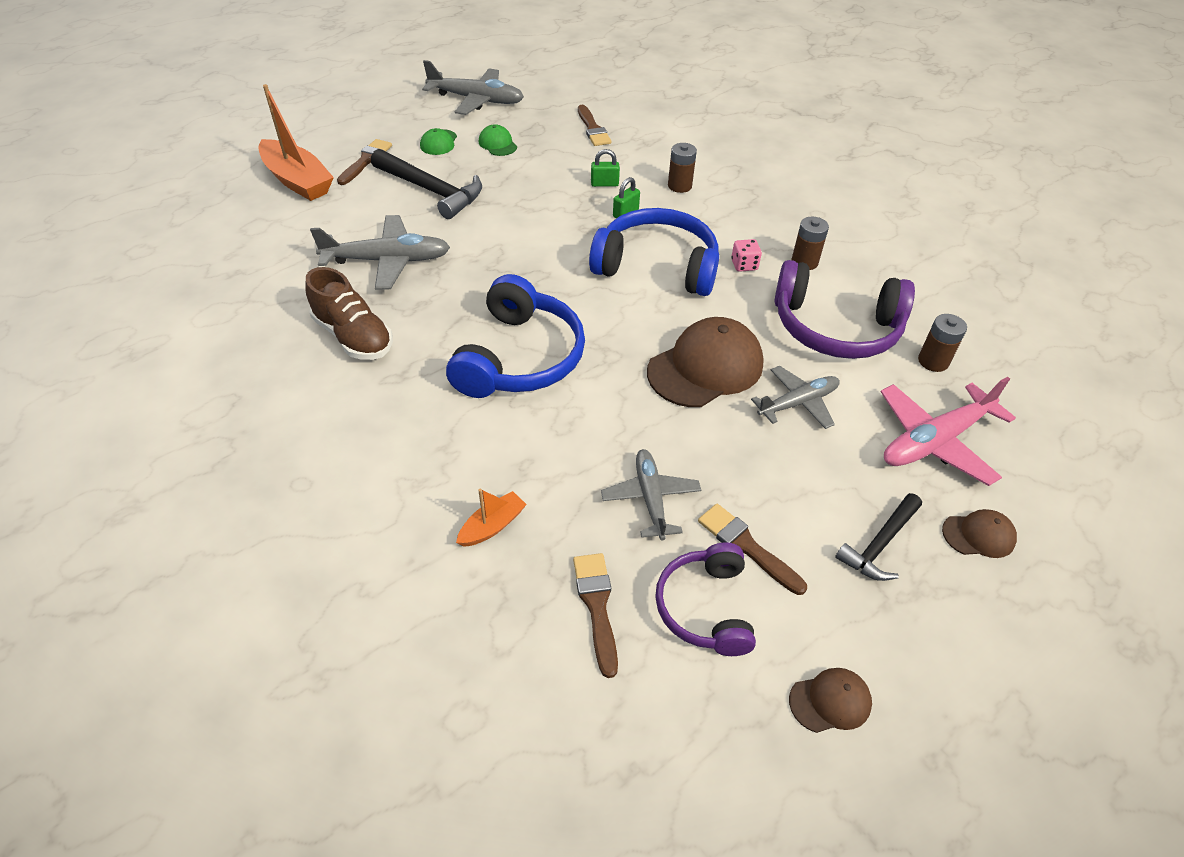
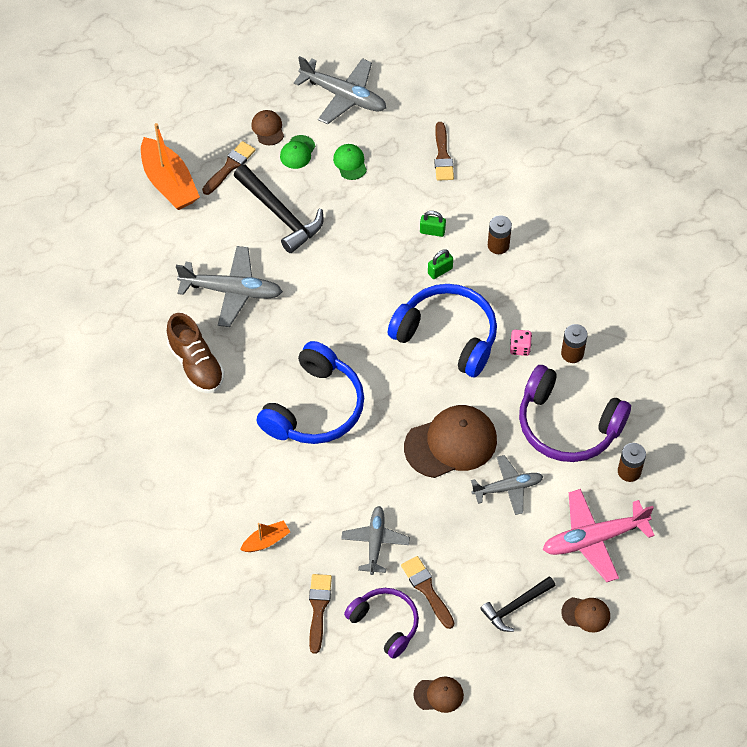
camera: 15 degrees right, 10 degrees up
purple headphones [655,542,756,656] -> purple headphones turned 120 degrees clockwise [344,588,419,659]
none -> brown cap [251,110,284,145]

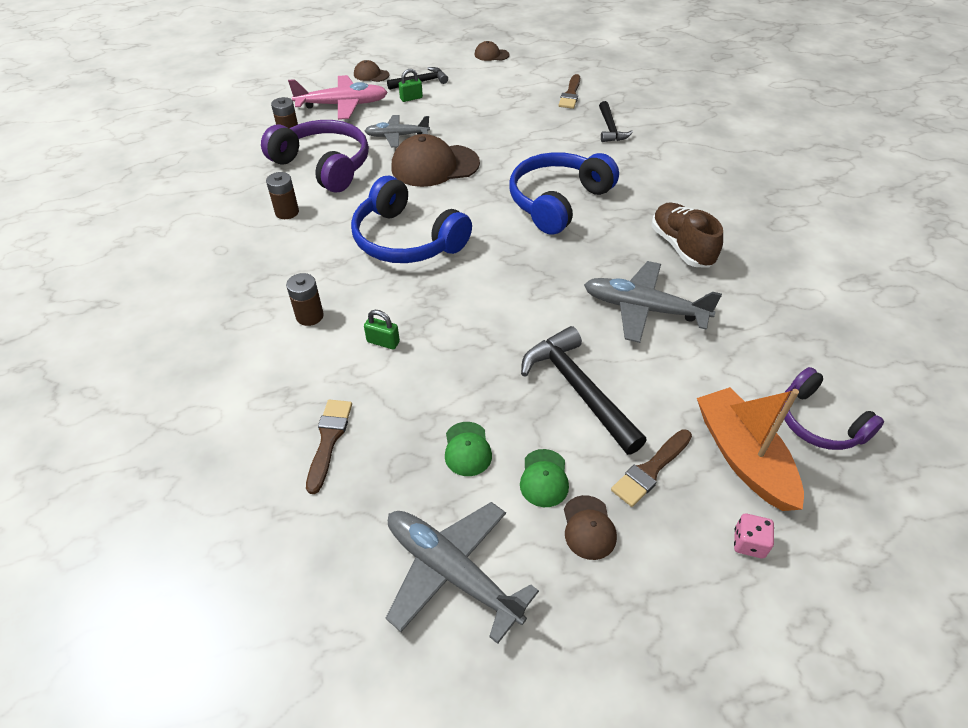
camera: 170 degrees left, 10 degrees down
orange boat [240,520,290,552] -> black hammer [599,101,633,142]
green cap [280,135,315,169] -> green cap turned 150 degrees clockwise [520,449,569,507]
grey plane [341,506,410,575] -> none
purple headphones [344,588,419,659] -> purple headphones moved to [781,367,884,450]
brown brush [401,556,454,629] -> none
green padlock [428,249,453,279] -> green padlock moved to [399,69,423,102]
pink dice [510,330,532,356] -> pink dice moved to [734,514,774,558]

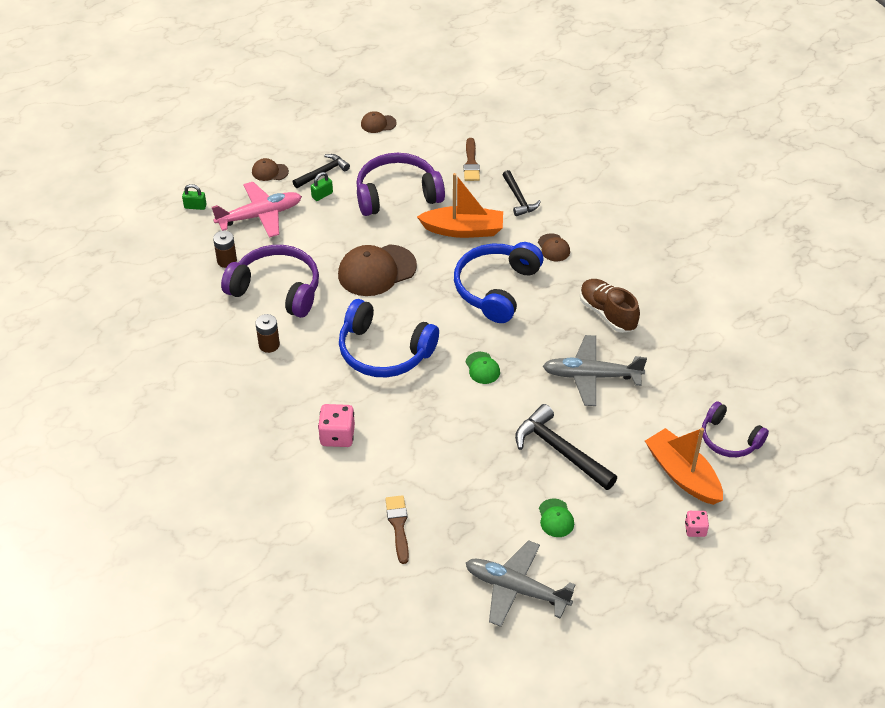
camera: 15 degrees left, 0 degrees up
brown battery [286,273,324,326] -> pink dice [318,404,355,447]
green padlock [364,310,400,350] -> green padlock moved to [182,184,206,210]
grey plane [365,115,430,147] -> none
green cap [445,422,492,476] -> green cap moved to [465,352,500,384]
brown cap [564,495,617,560] -> brown cap moved to [538,233,570,261]
brown brush [611,429,692,507] -> none
none -> purple headphones [356,153,445,216]
none -> orange boat [417,173,503,238]

